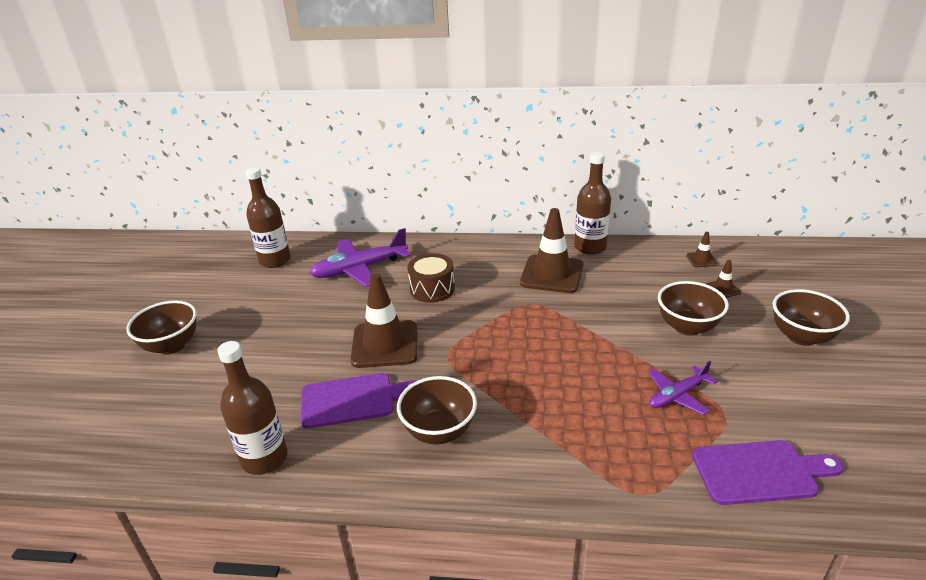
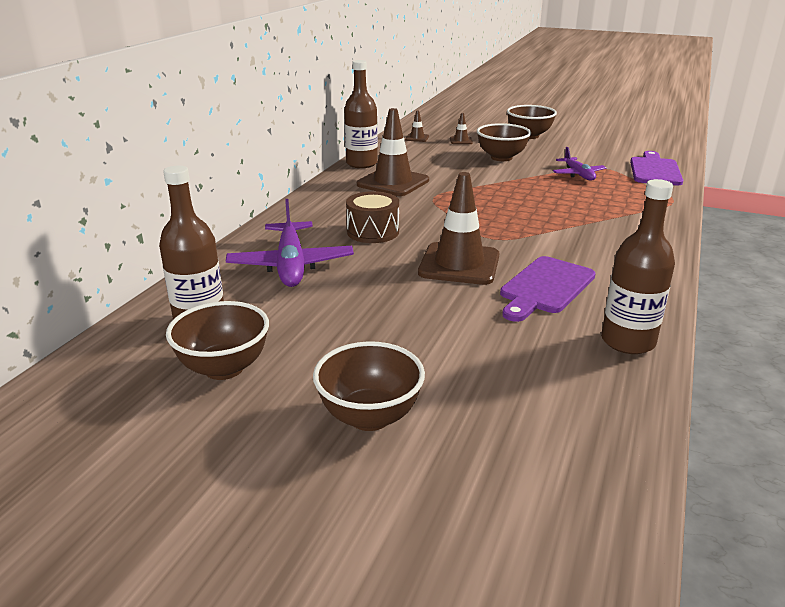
camera: 75 degrees left, 5 degrees down
purple cutting board [300,373,416,429] -> purple cutting board turned 150 degrees counterclockwise [500,256,596,322]
brown bowl [397,376,477,444] -> brown bowl moved to [166,301,269,380]

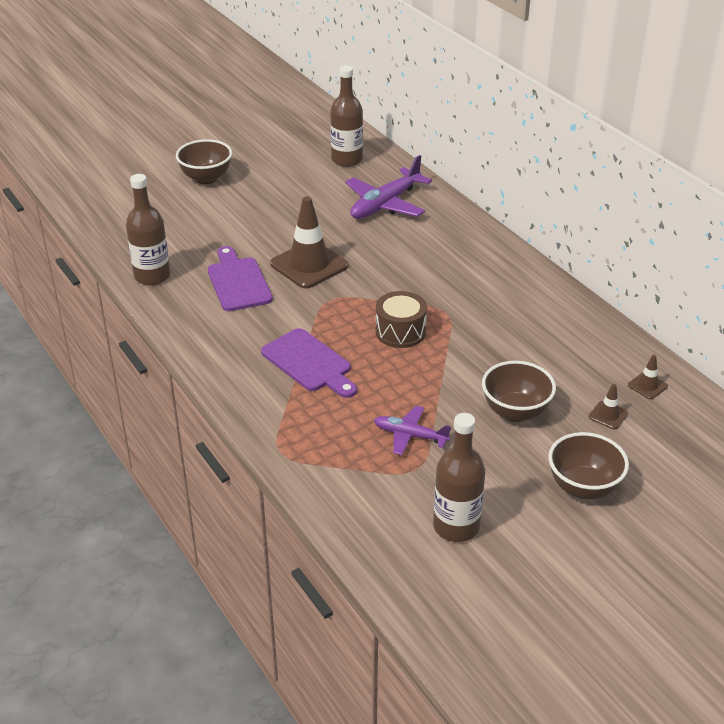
camera: 125 degrees right, 10 degrees up
brown bowl [166,301,269,380] -> none
purple plane [226,199,354,287] -> purple plane turned 75 degrees counterclockwise [345,155,432,219]
brown bottle [344,60,378,168] -> brown bottle moved to [433,413,485,542]
brown drum [346,191,399,243] -> brown drum moved to [375,291,427,348]
brown traffic cone [357,108,429,196] -> none
purple cutting board [630,151,683,185] -> purple cutting board moved to [261,328,357,398]

